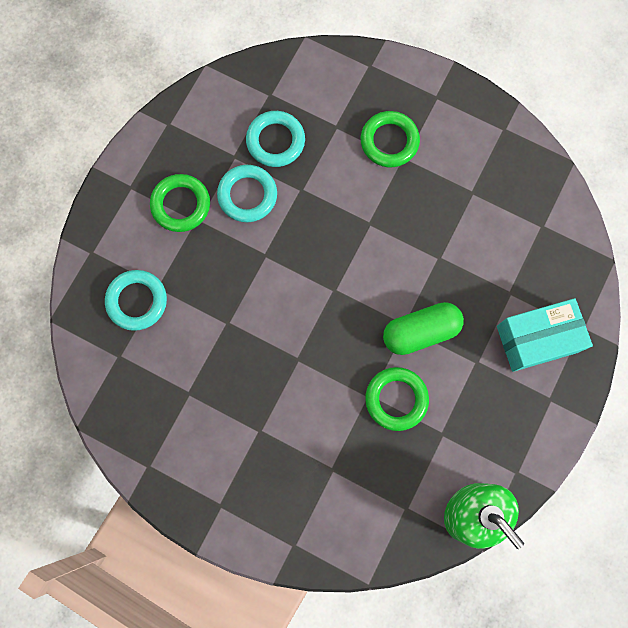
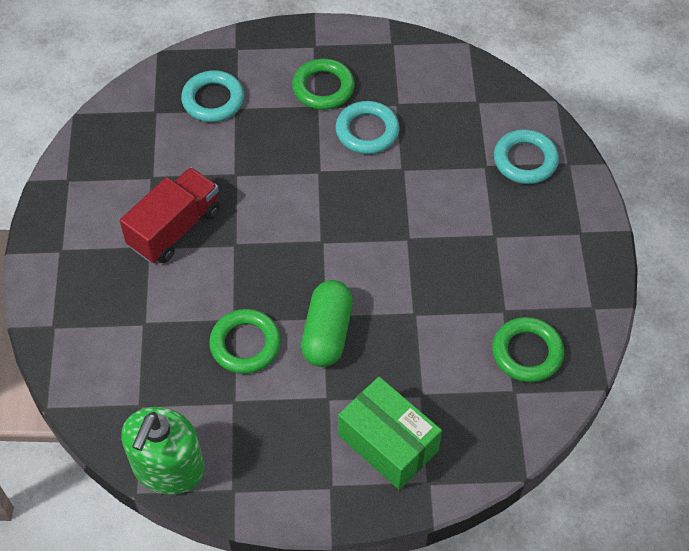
camera: 60 degrees right, 20 degrees down
turquoise ring [246,111,305,167] -> turquoise ring moved to [494,129,559,184]
green ring [361,111,420,167] -> green ring moved to [492,317,564,382]
green capsule [383,302,464,355] -> green capsule turned 60 degrees clockwise [301,280,353,367]
turquoise box [497,298,593,372] -> green box [338,377,442,490]
none -> red truck [120,167,220,263]

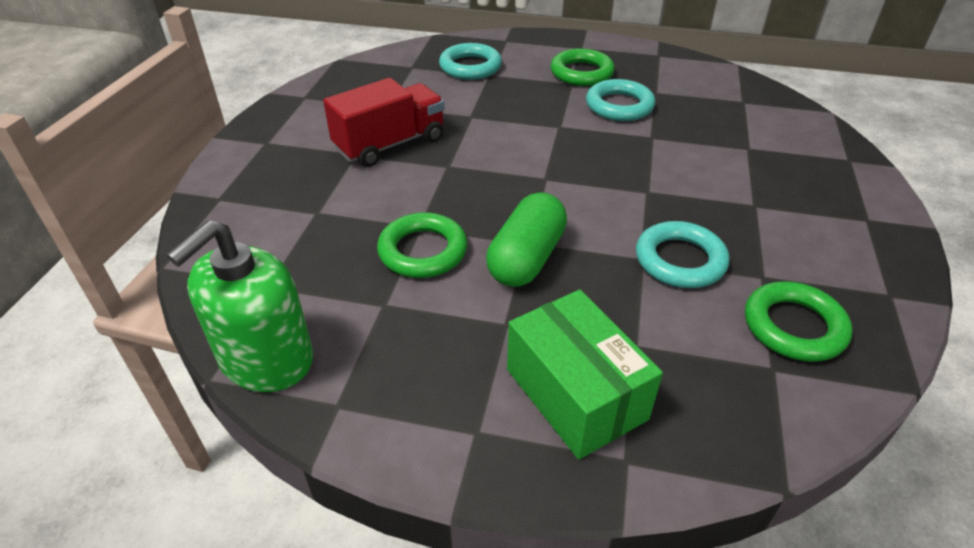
camera: 15 degrees right, 15 degrees down
turquoise ring [494,129,559,184] -> turquoise ring moved to [636,221,729,288]

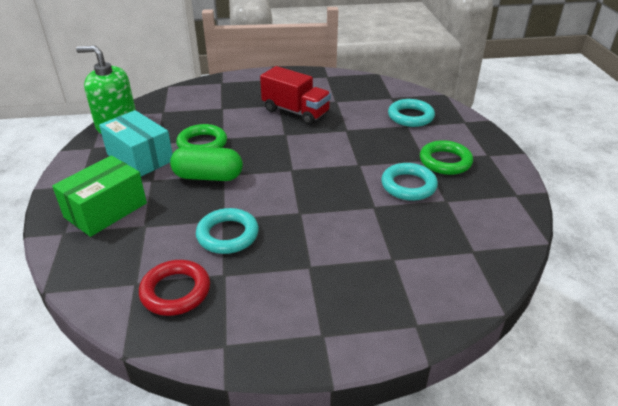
camera: 70 degrees right, 5 degrees down
green ring [745,281,853,362] -> red ring [139,260,210,316]
none -> turquoise box [99,110,173,176]

